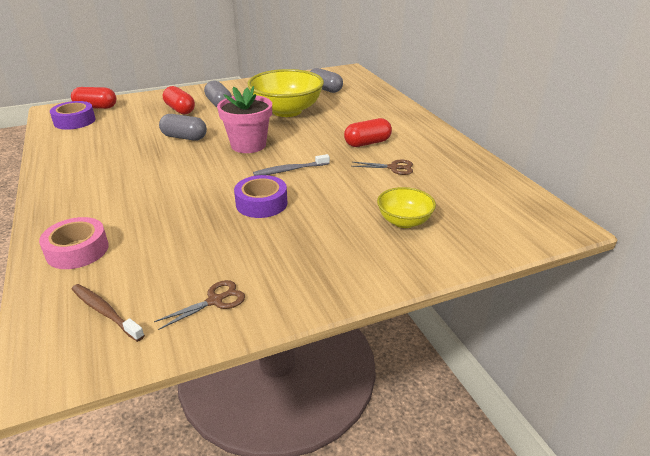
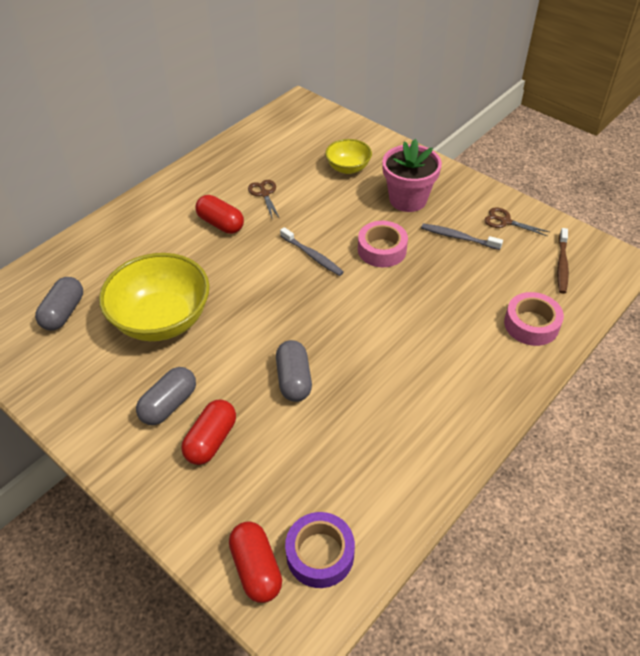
camera: 115 degrees left, 15 degrees up
pink flower pot [217,86,272,153] -> pink flower pot moved to [382,139,442,212]
purple tape [234,175,287,218] -> pink tape [358,221,408,267]
none -> grey toothbrush [421,223,503,250]

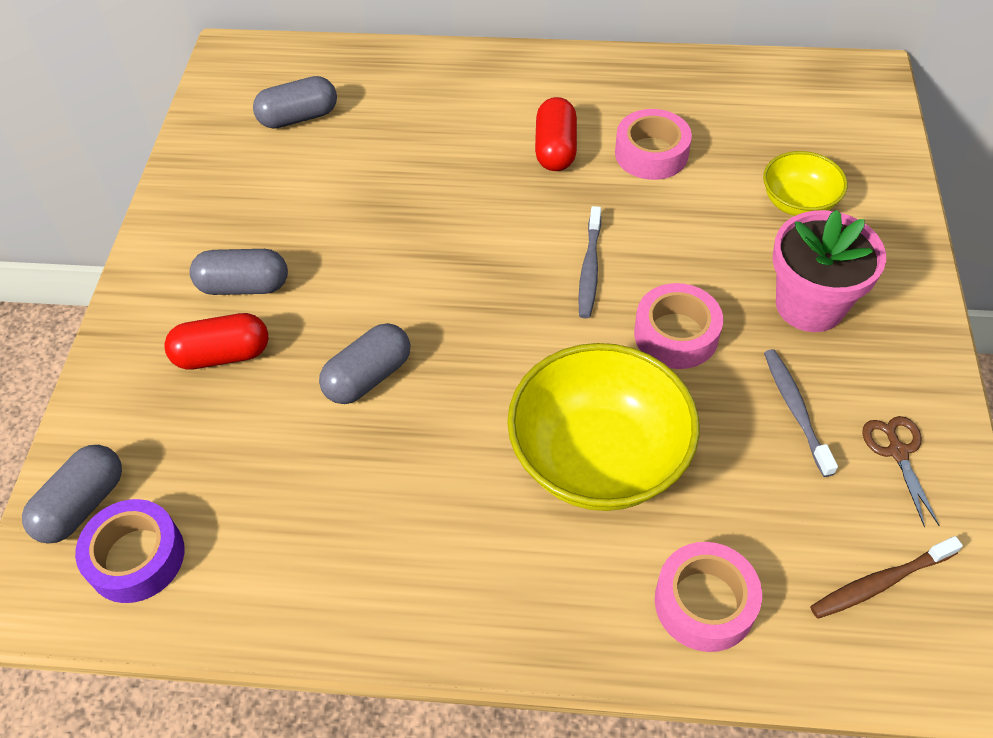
camera: 55 degrees right, 5 degrees up
yellow bowl [99,253,210,341] -> yellow bowl moved to [507,343,700,511]
red capsule [229,521,282,603] -> grey capsule [22,445,122,543]
brown scissors [248,180,280,220] -> pink tape [615,109,692,180]

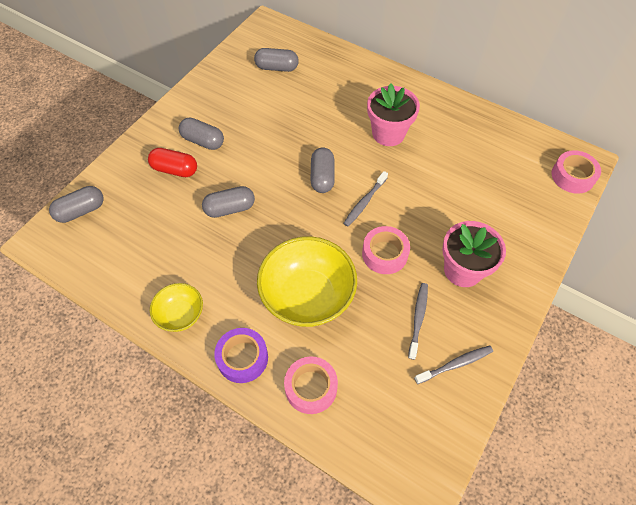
camera: 25 degrees right, 5 degrees up
purple tape [75,499,185,603] -> purple tape moved to [214,328,268,383]
red capsule [535,97,577,171] -> pink flower pot [367,83,420,146]
pink tape [615,109,692,180] -> pink tape moved to [552,150,601,194]
yellow bowl [763,151,848,216] -> yellow bowl moved to [150,283,203,332]
brown toothbrush [810,536,963,619] -> none
brown scissors [862,416,940,528] -> grey toothbrush [414,345,493,384]
none -> grey capsule [310,147,335,193]

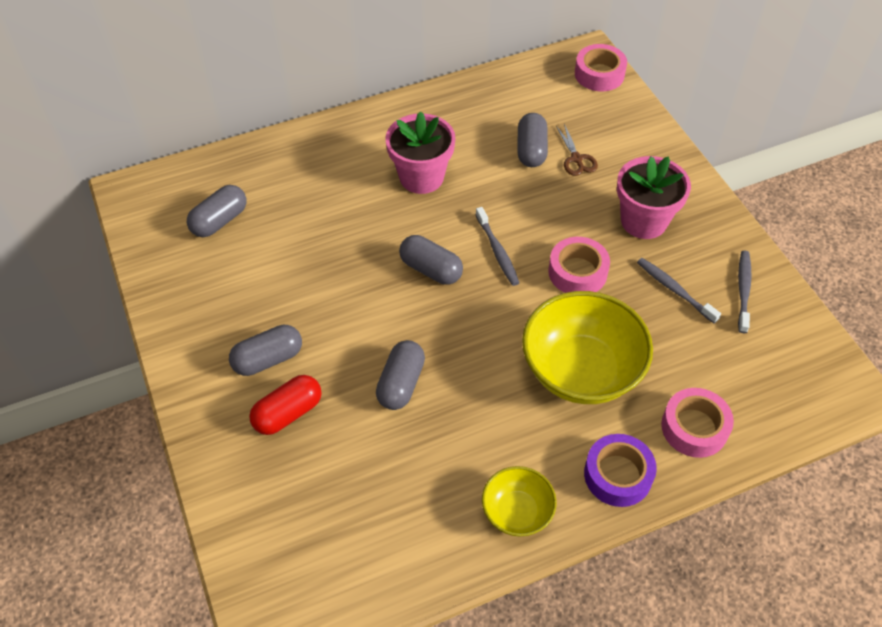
camera: 55 degrees left, 5 degrees down
grey capsule [49,186,104,223] -> grey capsule moved to [517,113,548,167]
none -> brown scissors [556,124,598,176]

